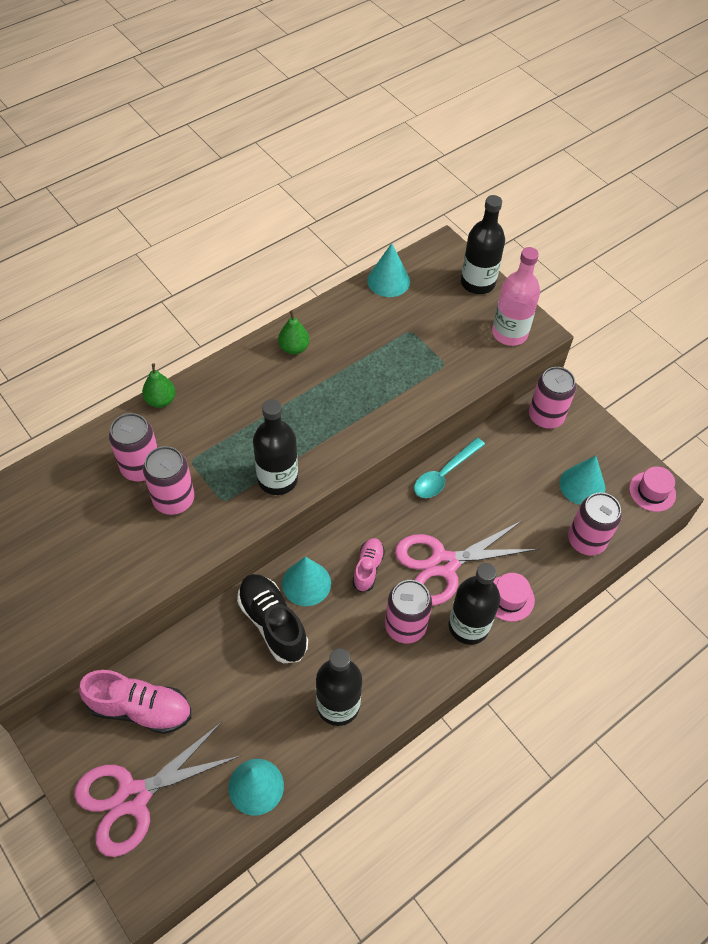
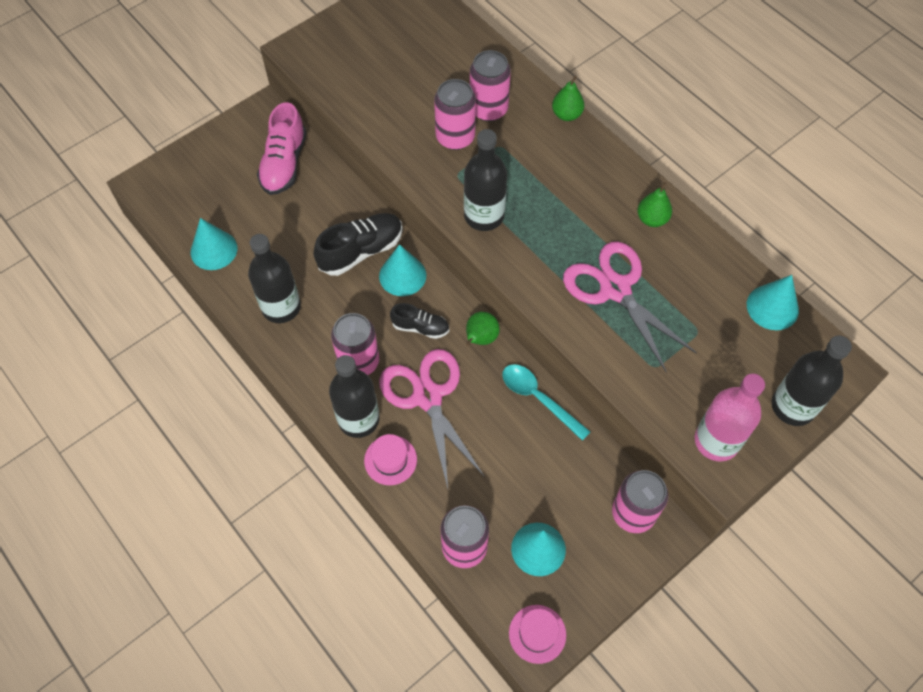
camera: 90 degrees right, 5 degrees up
pink scissors [74,722,240,857] -> pink scissors moved to [563,241,697,373]
pink shoe [353,538,385,592] -> black shoe [390,303,449,339]
none -> green pear [466,312,499,346]

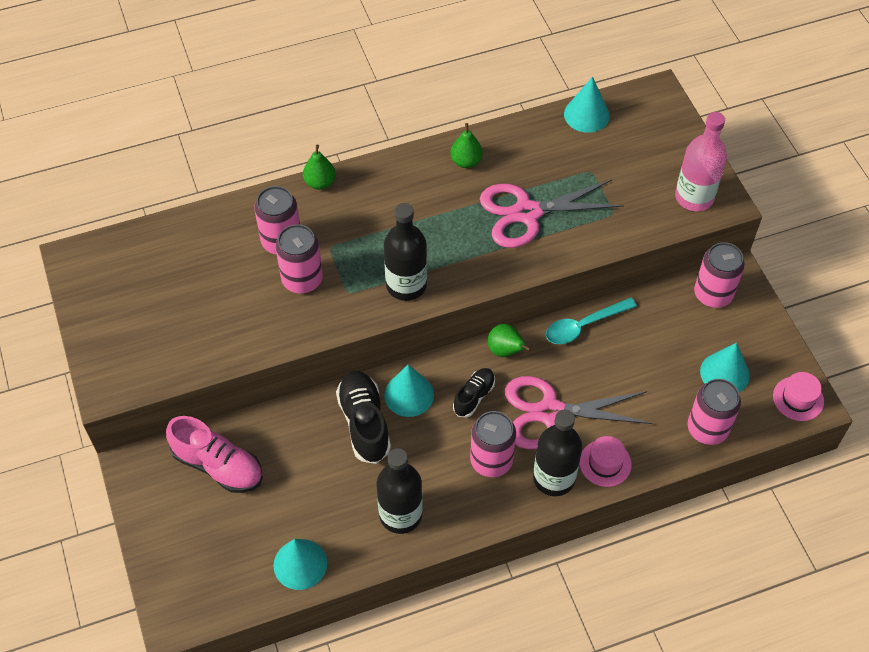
camera: 70 degrees left, 5 degrees down
black bottle [772,336,852,426] -> none

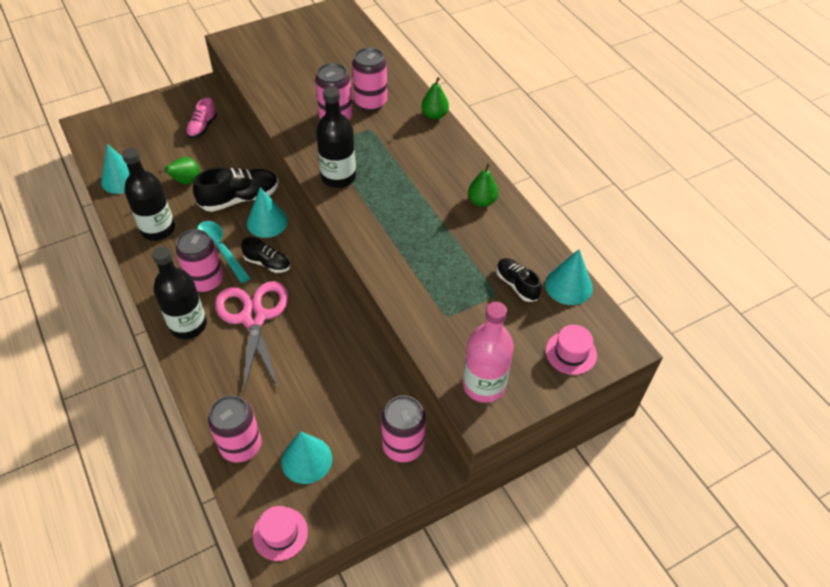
camera: 80 degrees right, 5 degrees down
pink shoe [166,416,263,493] -> pink shoe [186,98,217,138], size x0.60
pink scissors [480,179,624,248] -> none
green pear [488,324,531,357] -> green pear moved to [159,157,200,184]
turquoise spoon [546,297,637,344] -> turquoise spoon moved to [197,221,251,283]
pink hat [580,436,632,487] -> pink hat moved to [546,325,597,375]
none -> black shoe [496,258,542,302]

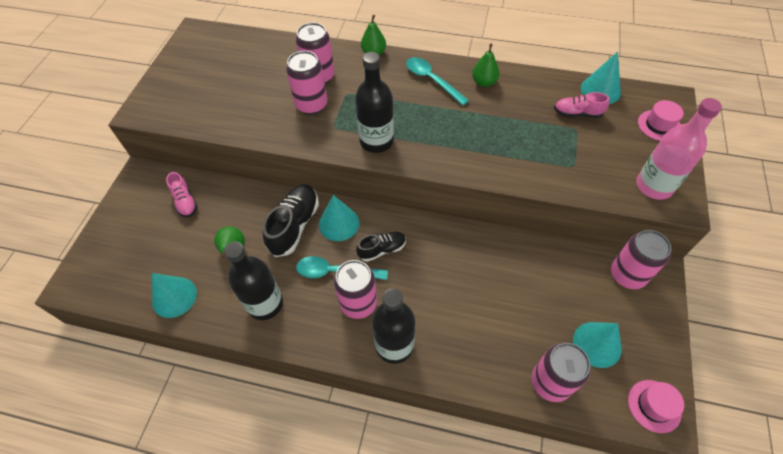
camera: 45 degrees left, 5 degrees up
pink scissors [215,281,289,393] -> none
black shoe [496,258,542,302] -> pink shoe [554,92,609,118]
none -> turquoise spoon [406,57,469,105]

